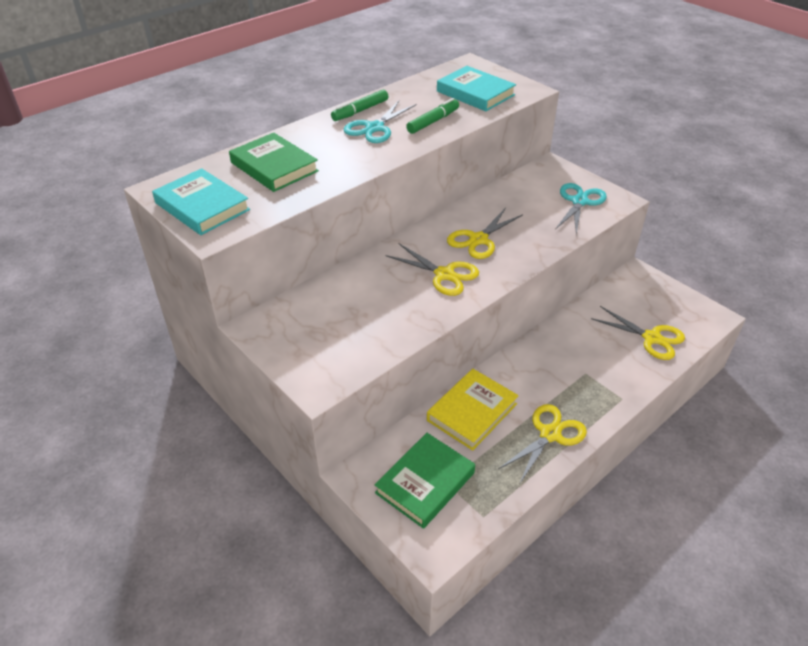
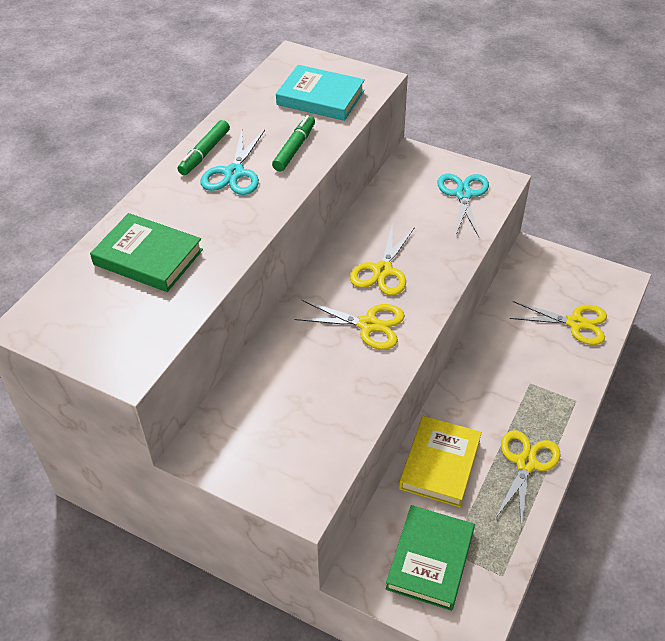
camera: 20 degrees left, 5 degrees up
turquoise book [152,168,250,235] -> none

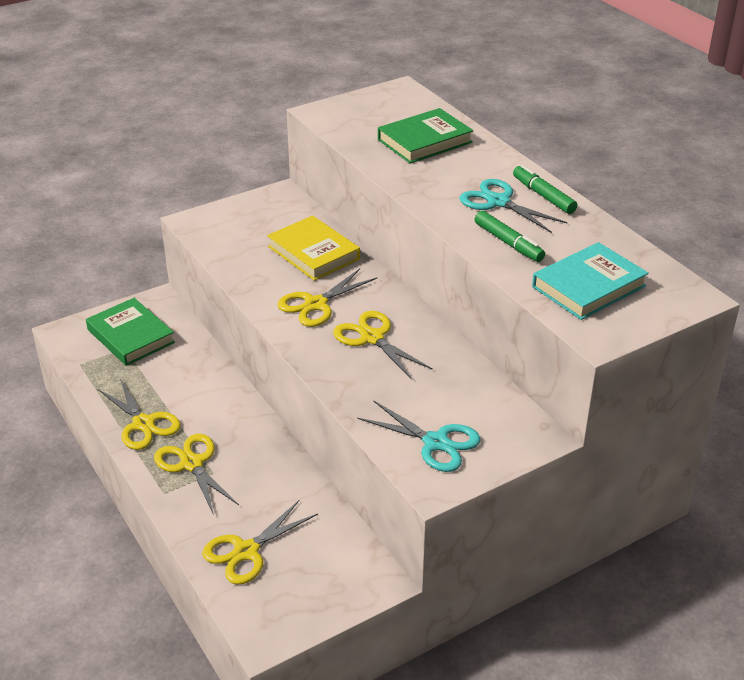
camera: 120 degrees right, 10 degrees down
yellow book [399,416,482,507] -> yellow book moved to [267,216,360,281]
none -> yellow scissors [154,434,239,515]

